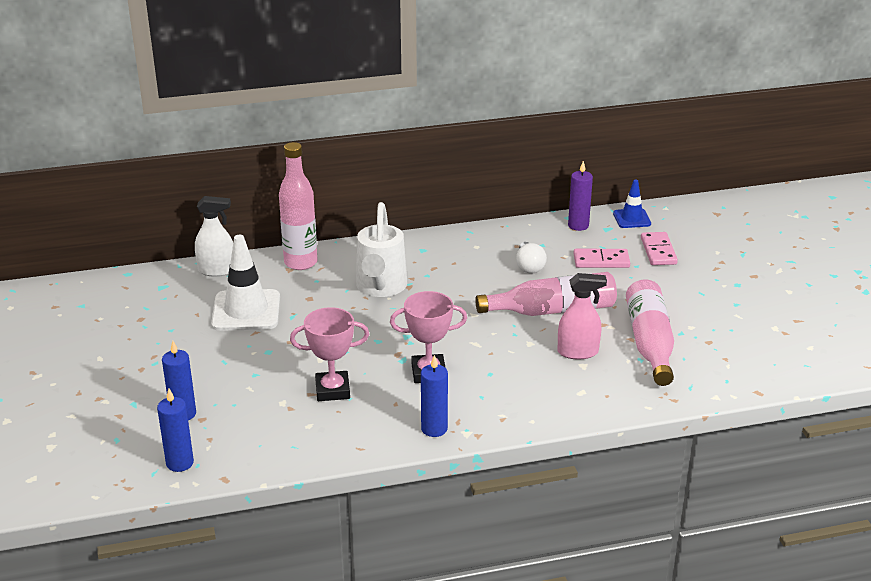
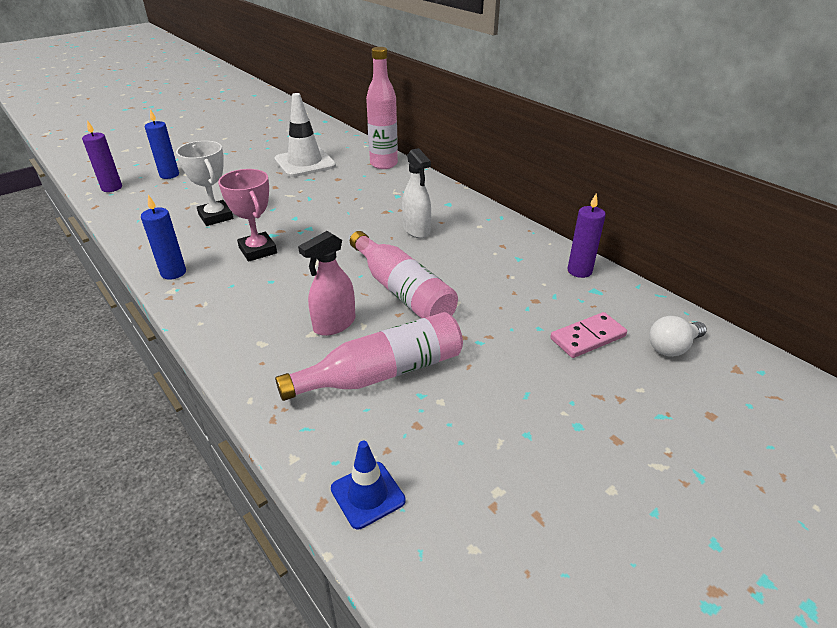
camera: 65 degrees right, 5 degrees up
blue candle [157,388,194,472] -> purple candle [82,120,122,192]
white spray bottle [195,196,233,277] -> white spray bottle moved to [402,148,431,238]
pink trophy [290,307,369,401] -> white trophy [176,141,233,226]
white watering can [356,202,407,297] -> none
white light bulb [516,242,547,273] -> white light bulb moved to [649,316,707,357]
pink spray bottle [557,273,607,360] -> pink spray bottle turned 75 degrees clockwise [298,231,356,336]
pink domino [574,249,630,268] -> none
blue traffic cone [613,179,651,228] -> blue traffic cone moved to [331,441,406,529]

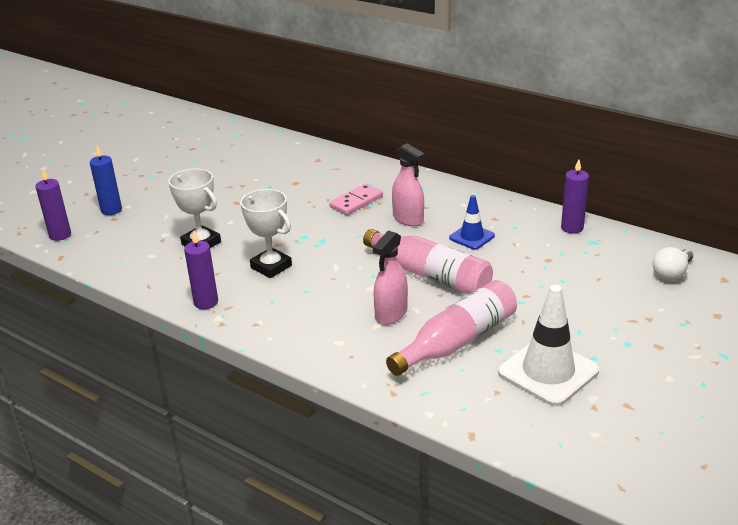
camera: 15 degrees left, 5 degrees down
blue candle [141,195,186,279] -> purple candle [184,231,218,309]
pink trophy [218,169,277,262] -> white trophy [240,189,292,278]
white traffic cone [274,93,336,177] -> white traffic cone moved to [498,285,599,406]
blue traffic cone [331,441,406,529] -> blue traffic cone moved to [449,195,495,250]
pink bottle [366,47,398,169] -> none
white spray bottle [402,148,431,238] -> pink spray bottle [392,143,425,226]
pink domino [550,312,627,358] -> pink domino moved to [329,184,383,215]

